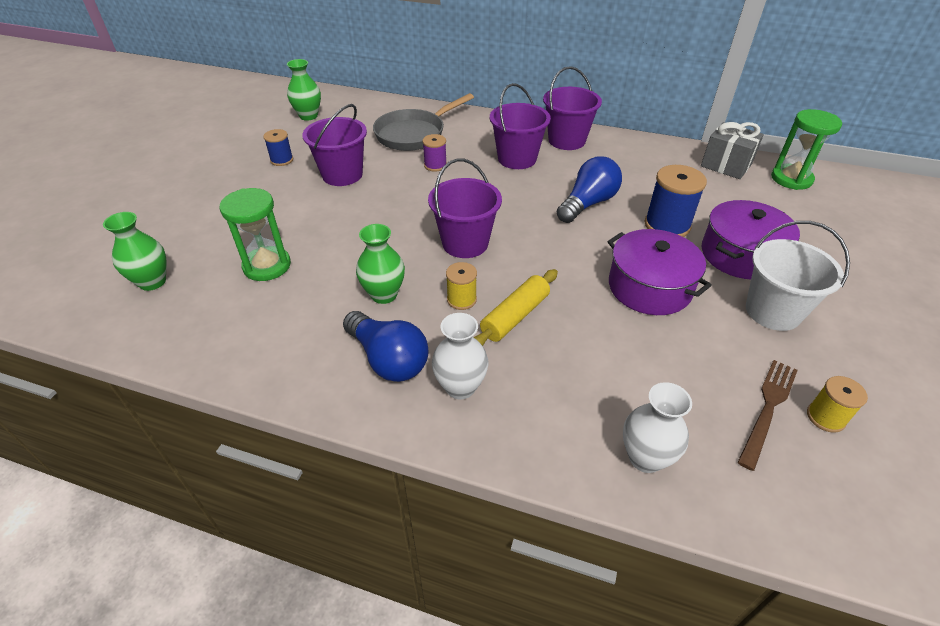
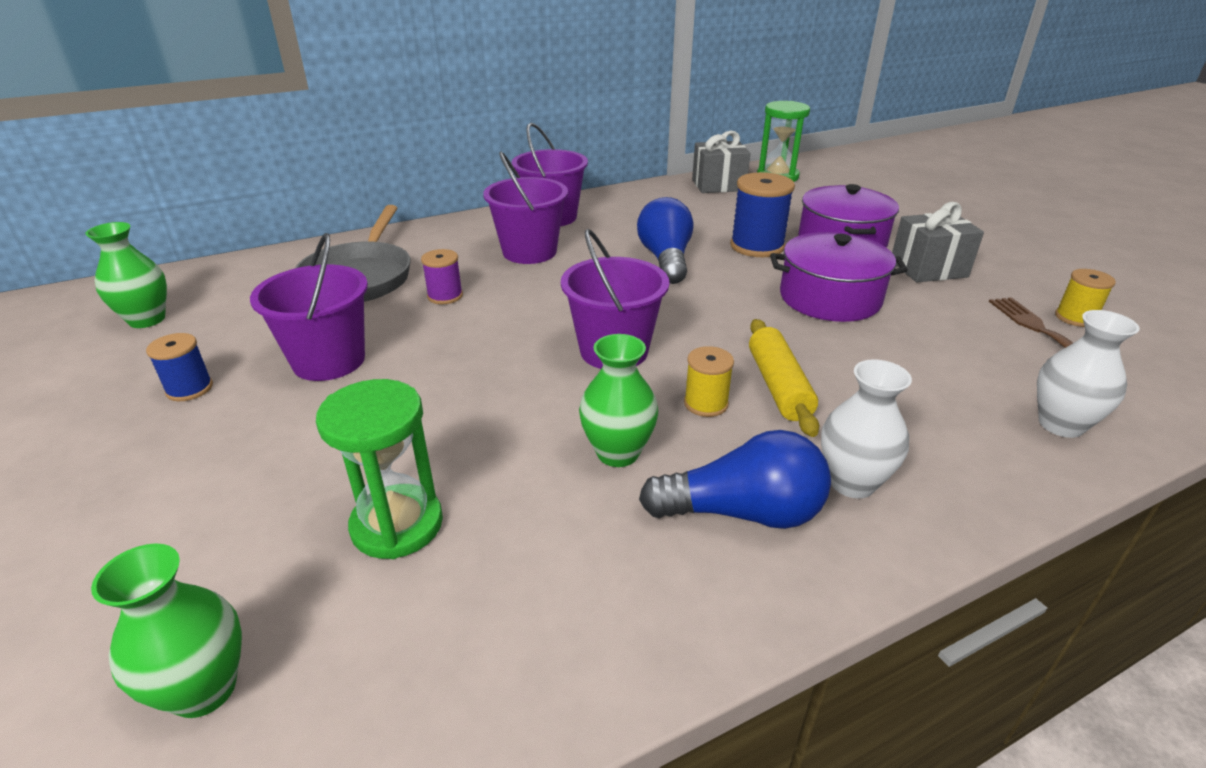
camera: 45 degrees left, 10 degrees down
white bucket [746,221,850,331] -> grey gift [892,202,984,282]

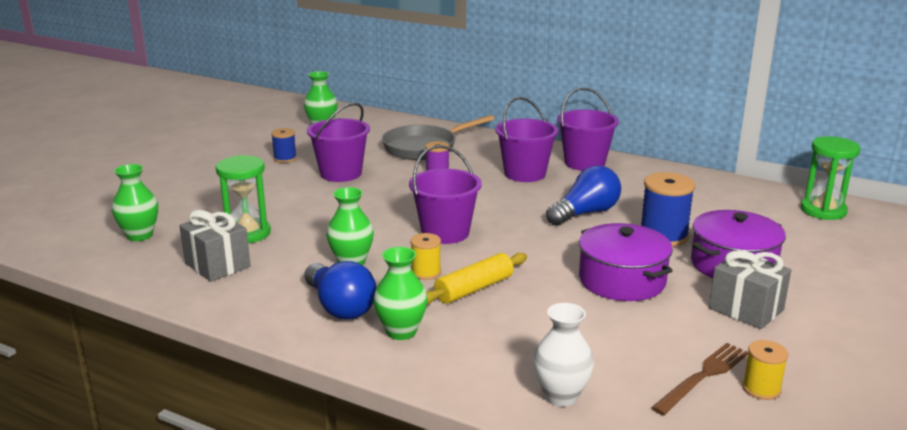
camera: 55 degrees right, 10 degrees down
grey gift [692,131,750,193] -> grey gift moved to [179,210,251,282]
white vase [821,359,912,499] -> green vase [373,247,427,340]

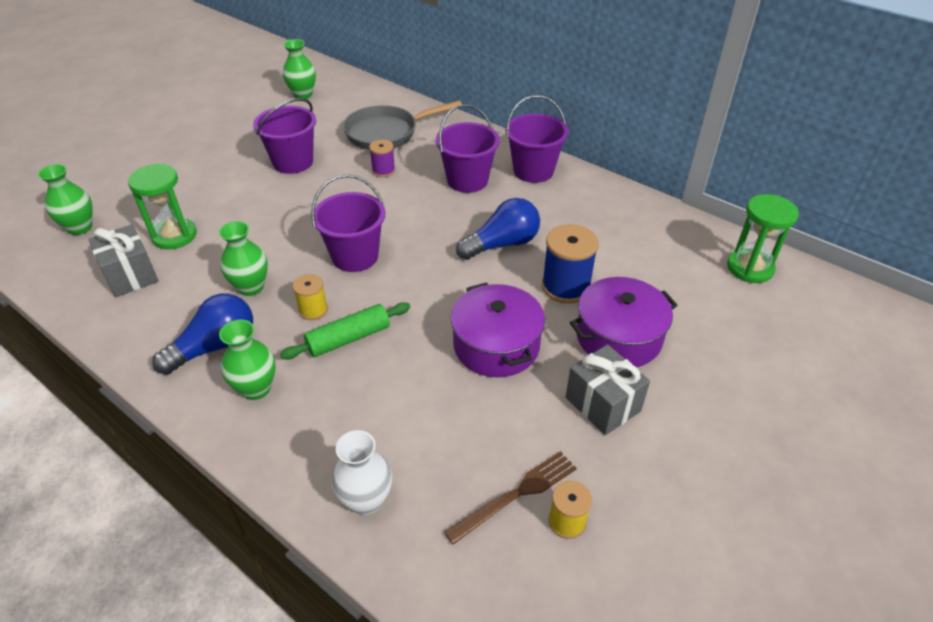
camera: 10 degrees right, 20 degrees up
blue spool [271,128,297,163] -> none
blue light bulb [304,261,376,320] -> blue light bulb turned 105 degrees counterclockwise [152,293,253,375]
yellow rolling pin [426,253,527,304] -> green rolling pin [280,303,410,360]

